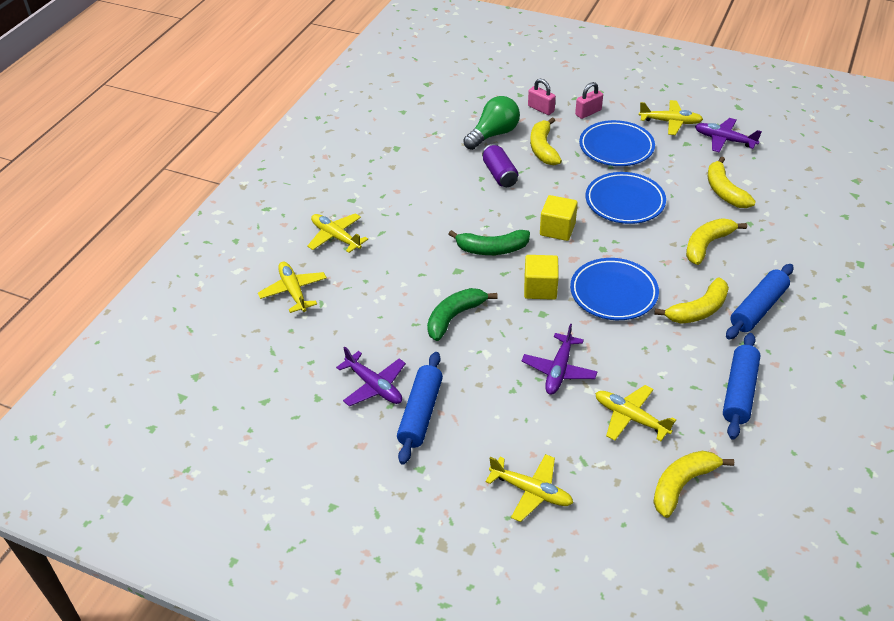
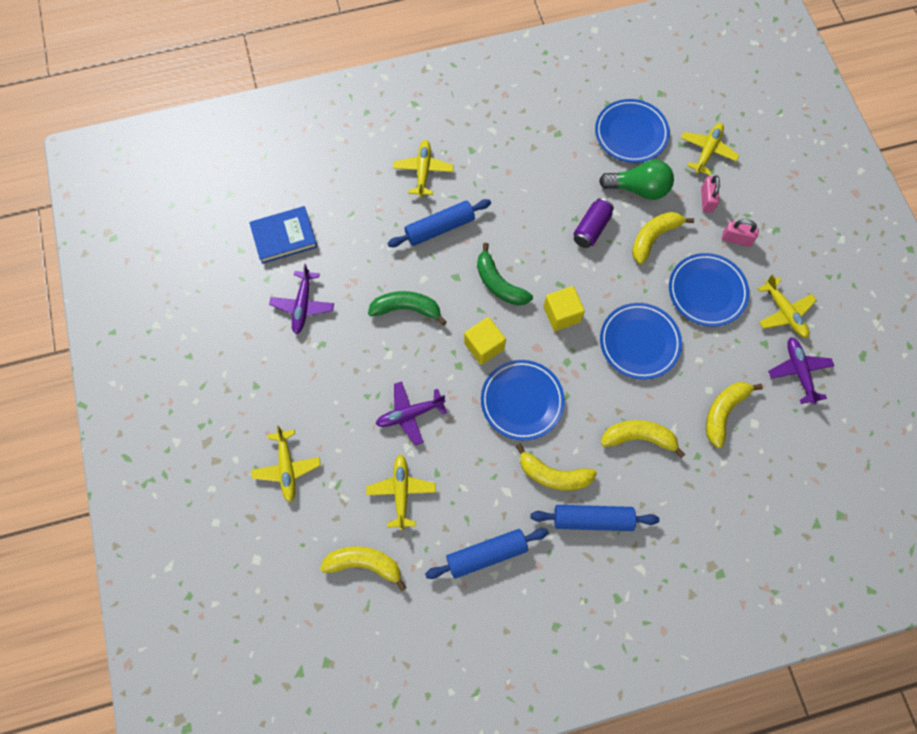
camera: 50 degrees right, 25 degrees up
yellow plane [258,261,327,313] -> yellow plane moved to [681,123,740,176]
blue rolling pin [397,352,443,465] -> blue rolling pin moved to [387,199,491,247]
none -> blue book [249,206,317,264]
none -> blue plate [595,99,670,163]

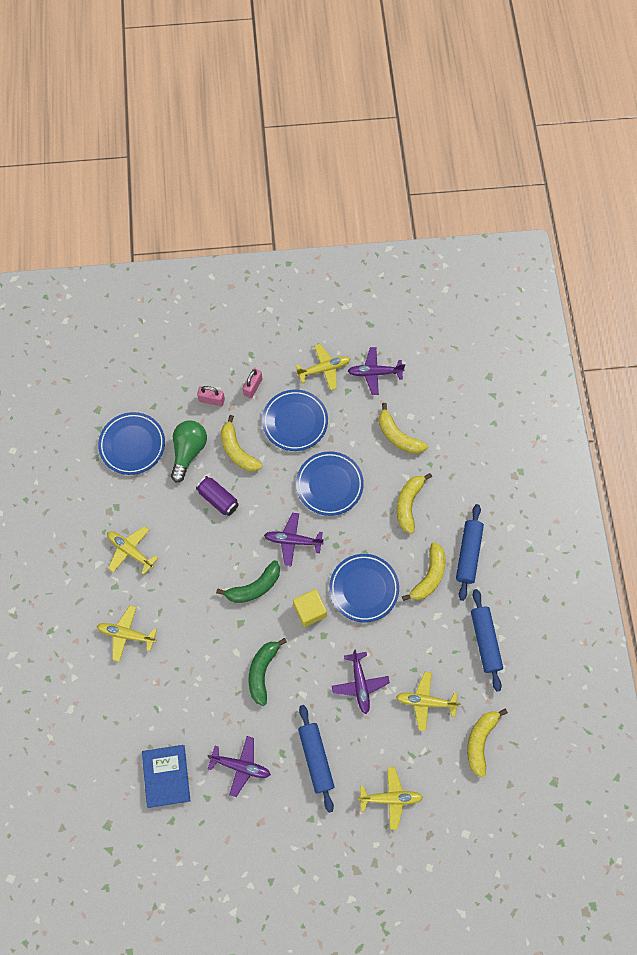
camera: 80 degrees left, 0 degrees up
blue rolling pin [387,199,491,247] -> blue rolling pin moved to [298,705,335,813]
yellow cube [544,286,585,331] -> purple plane [264,513,324,566]
yellow plane [681,123,740,176] -> yellow plane moved to [107,526,158,575]

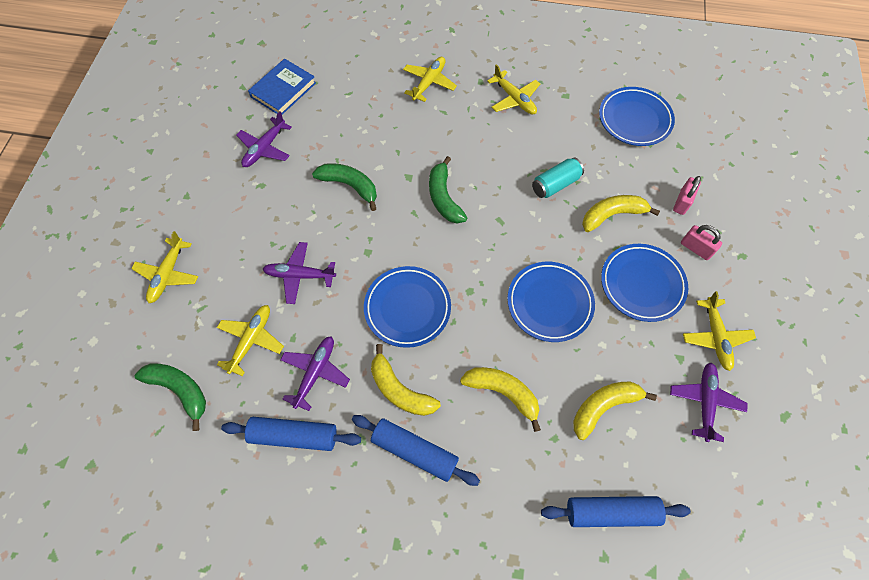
camera: 105 degrees right, 5 degrees down
yellow plane [107,526,158,575] -> yellow plane turned 90 degrees clockwise [487,64,540,115]
blue book [142,745,190,808] -> blue book turned 60 degrees counterclockwise [248,59,316,115]
green light bulb [171,420,207,483] -> none
purple can [196,476,239,516] -> turquoise can [532,157,584,198]
purple plane [264,513,324,566] -> purple plane moved to [280,336,350,411]
yellow cube [293,589,327,627] -> none
blue rolling pin [298,705,335,813] -> blue rolling pin moved to [541,496,691,527]
yellow banana [467,709,508,778] -> green banana [135,363,206,431]

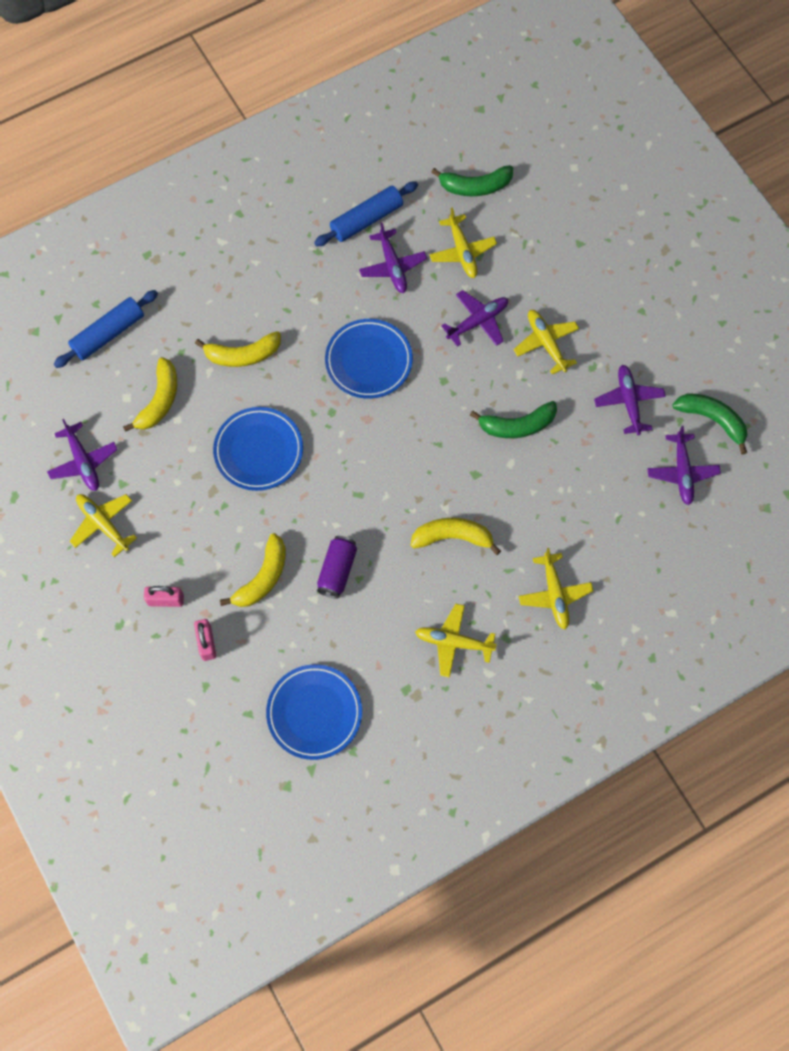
camera: 140 degrees right, 5 degrees up
yellow plane [131,231,198,303] -> yellow plane moved to [514,310,579,374]
blue book [248,59,316,115] -> purple plane [647,426,721,505]
blue rolling pin [352,415,480,486] -> none
yellow banana [371,344,441,416] -> yellow banana moved to [410,518,501,555]
green banana [429,156,468,224] -> green banana moved to [672,393,748,454]
turquoise can [532,157,584,198] -> purple can [317,536,357,599]
blue plate [601,244,688,322] -> none

